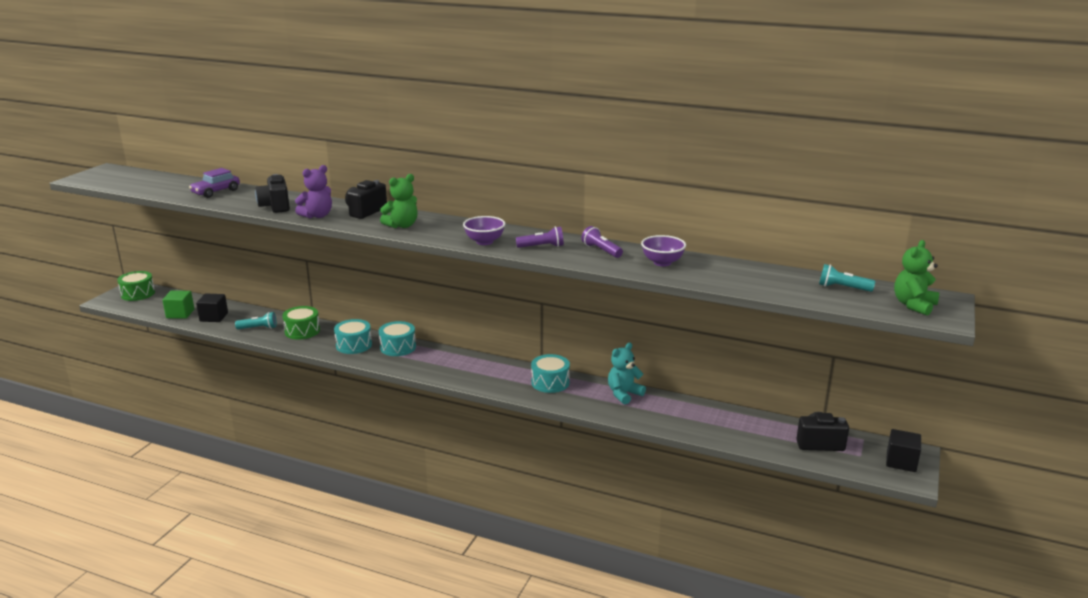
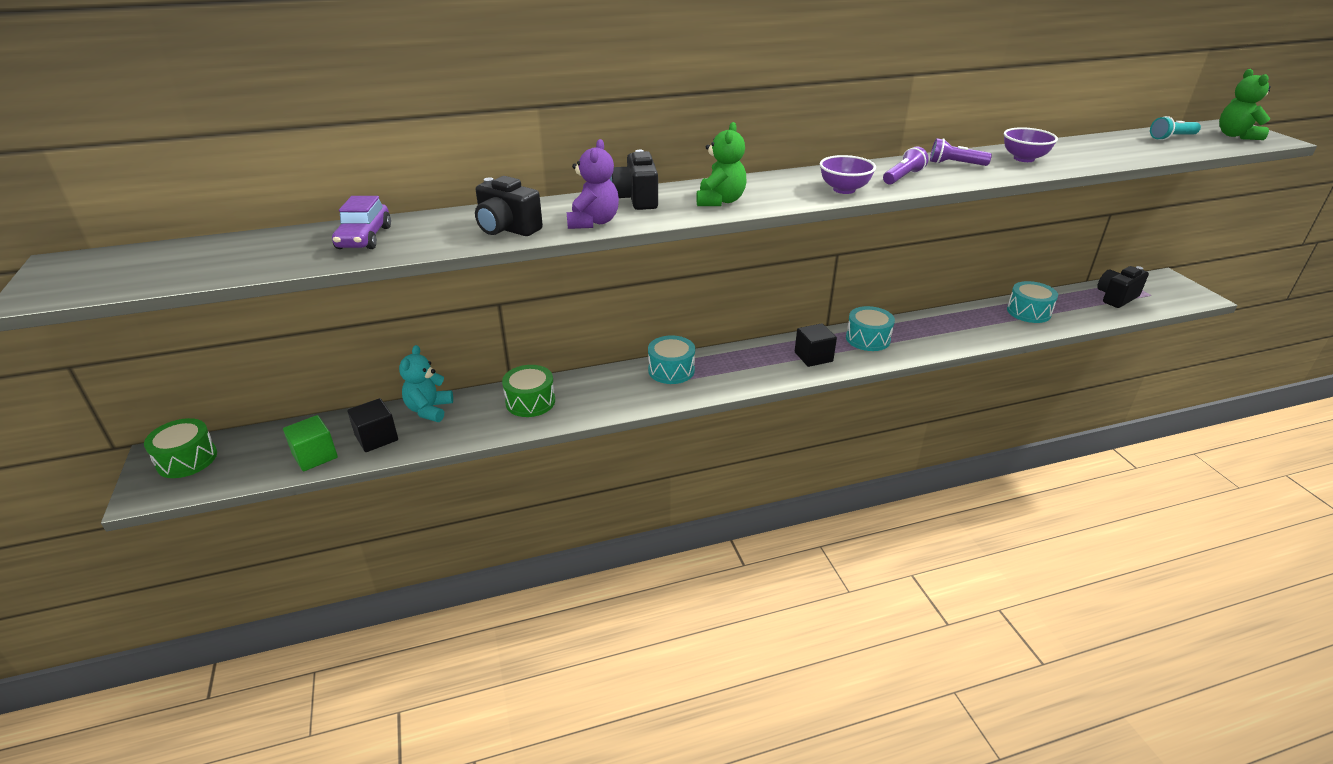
camera: 40 degrees left, 10 degrees up
turquoise flashlight [235,312,277,329] -> none
turquoise drum [334,319,372,354] -> turquoise drum moved to [1007,281,1058,323]
turquoise teddy bear [608,343,646,404] -> turquoise teddy bear moved to [399,345,453,422]
black cube [886,429,921,472] -> black cube moved to [795,323,837,367]

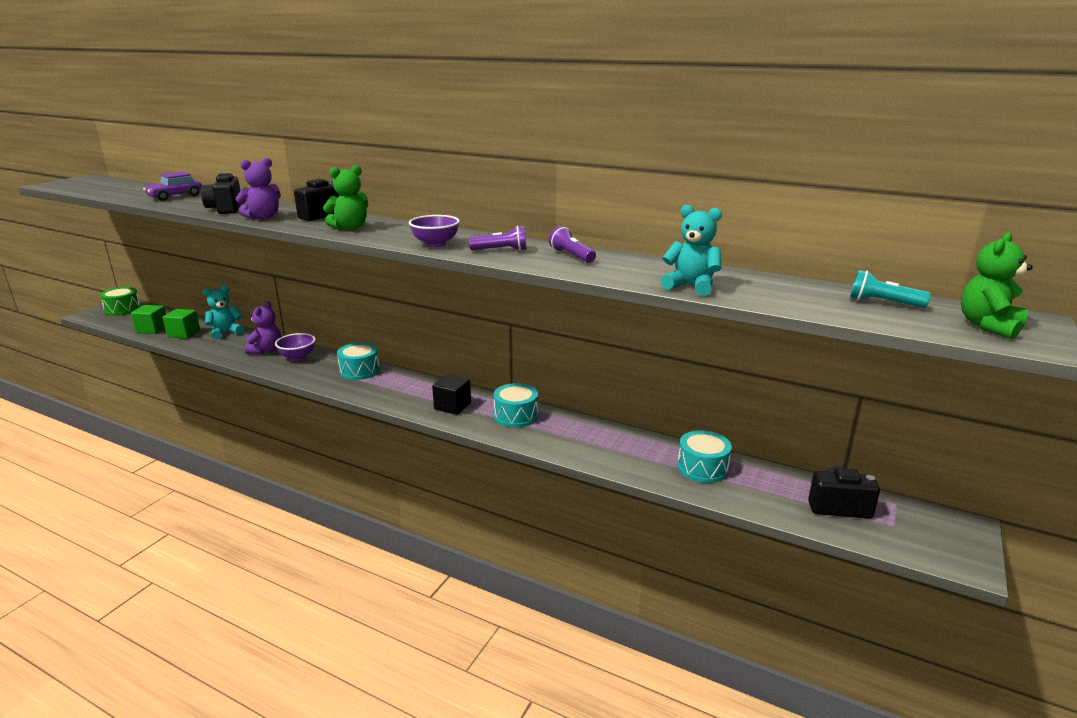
camera: 45 degrees right, 10 degrees down
black cube [347,398,398,452] -> green cube [162,309,200,339]
green drum [502,365,555,417] -> purple teddy bear [245,301,281,354]
purple bowl [1004,127,1058,162] -> purple bowl moved to [275,333,316,361]
none -> turquoise teddy bear [661,205,722,296]

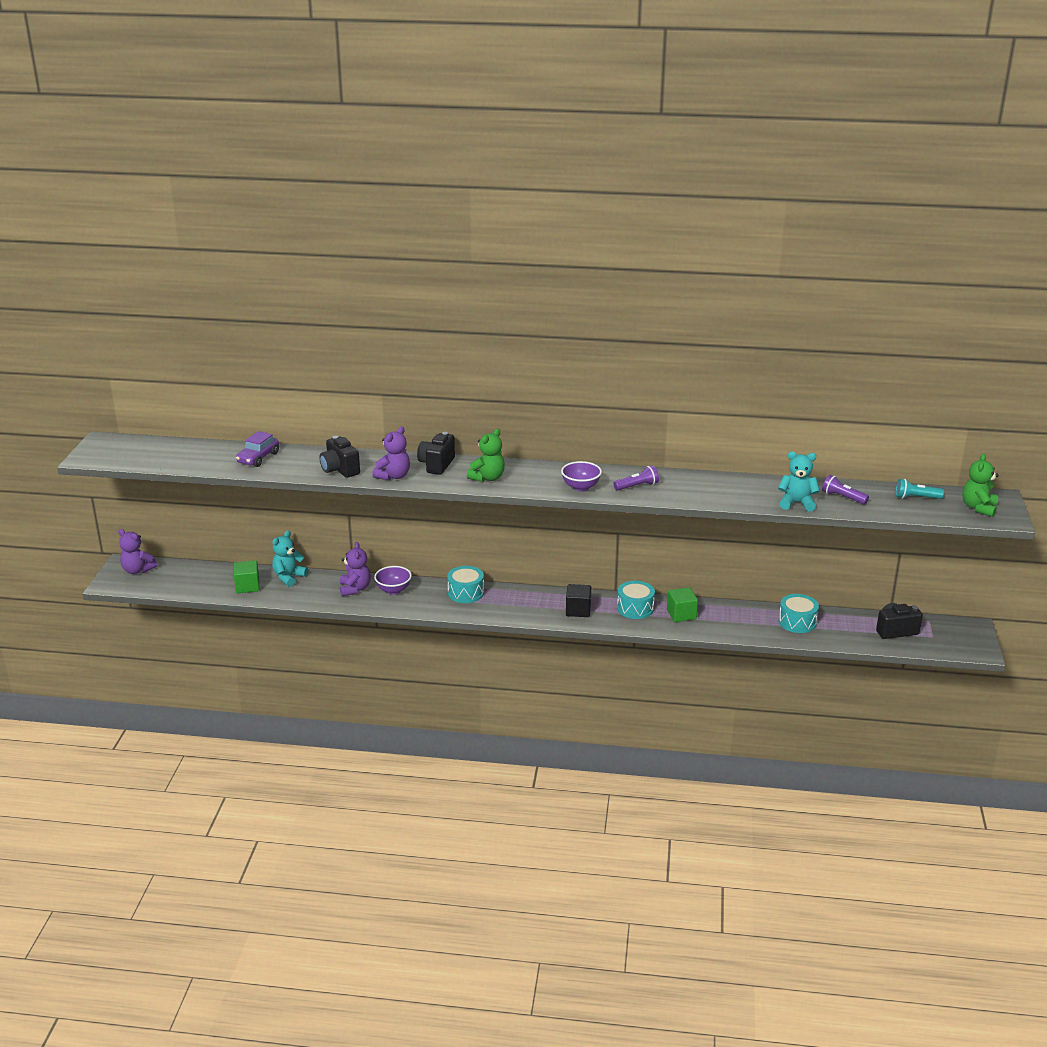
camera: 20 degrees left, 5 degrees up
green drum [100,287,141,316] -> purple teddy bear [118,529,157,574]
green cube [131,305,166,334] -> green cube moved to [667,587,698,622]
purple flashlight [549,226,596,263] -> purple flashlight moved to [822,475,869,505]

